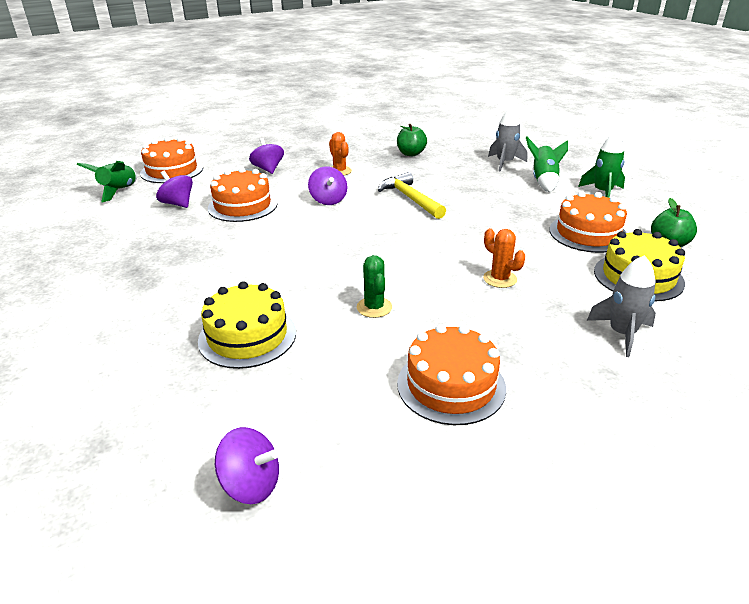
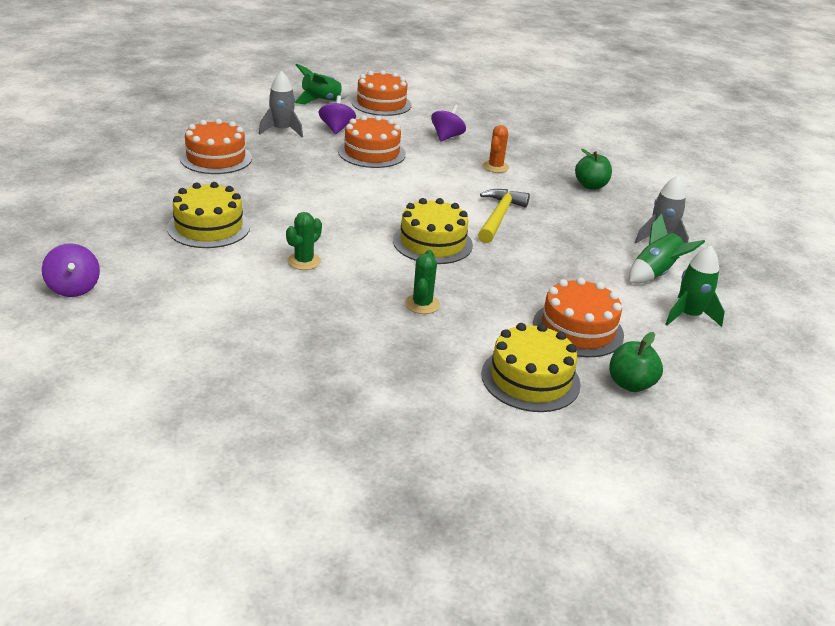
camera: 45 degrees right, 0 degrees up
purple spinning top [308,166,347,205] -> none
orange cake [397,324,506,425] -> orange cake moved to [180,119,252,174]
orange cactus [483,228,525,288] -> green cactus [405,250,440,314]
grey rocket [587,255,656,357] -> grey rocket moved to [259,71,303,137]
none -> yellow cake [393,198,473,264]

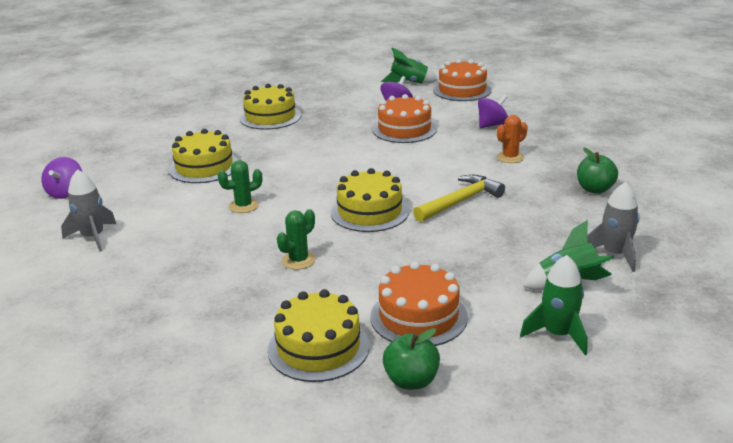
camera: 35 degrees right, 5 degrees down
orange cake [180,119,252,174] -> yellow cake [240,84,301,130]
grey rocket [259,71,303,137] -> grey rocket moved to [61,169,116,252]

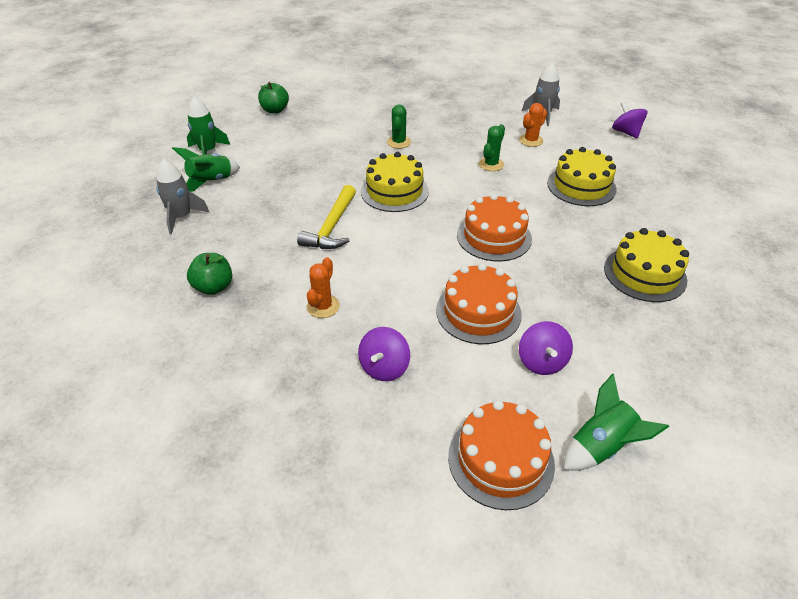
camera: 145 degrees right, 15 degrees up
yellow cake [268,289,370,382] -> none
orange cake [370,261,468,346] -> orange cake moved to [457,194,532,262]
none -> orange cactus [519,103,547,147]

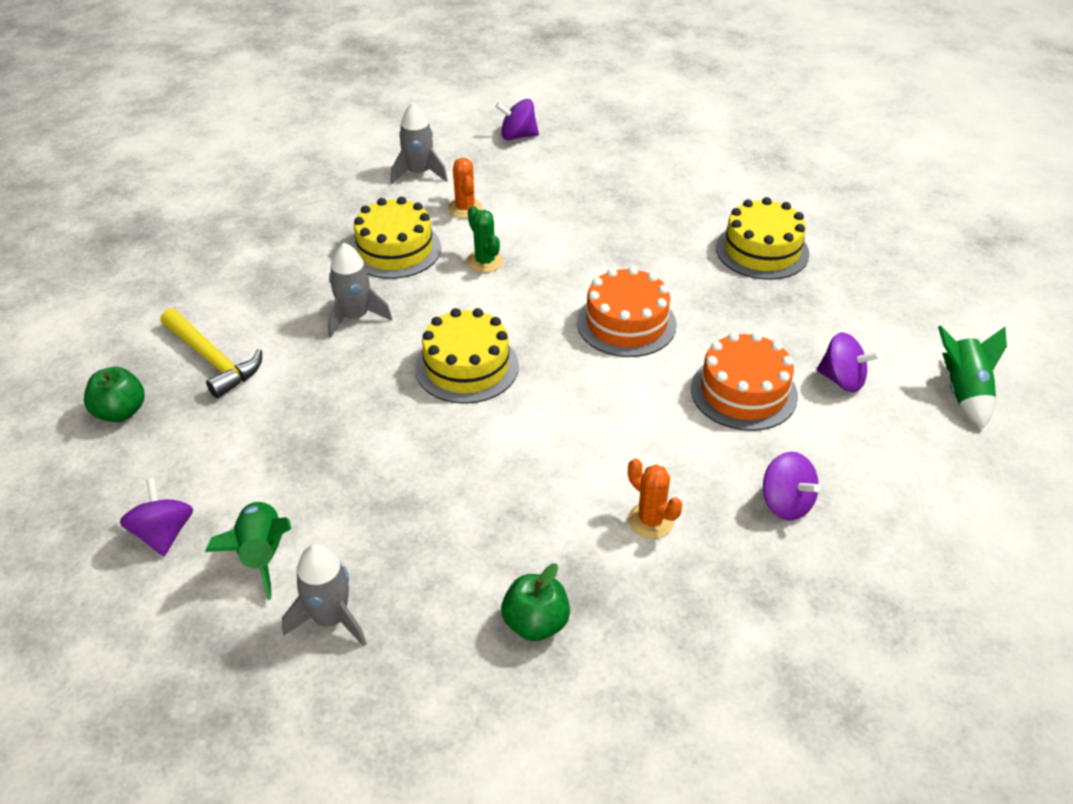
camera: 60 degrees left, 0 degrees up
green rocket [187,96,230,155] -> purple spinning top [120,478,193,556]
yellow hammer [297,185,356,249] -> yellow hammer moved to [161,308,262,398]
green cactus [387,104,411,149] -> grey rocket [328,243,392,338]
orange cake [448,400,555,510] -> none
yellow cake [547,147,617,206] -> yellow cake moved to [350,197,441,279]

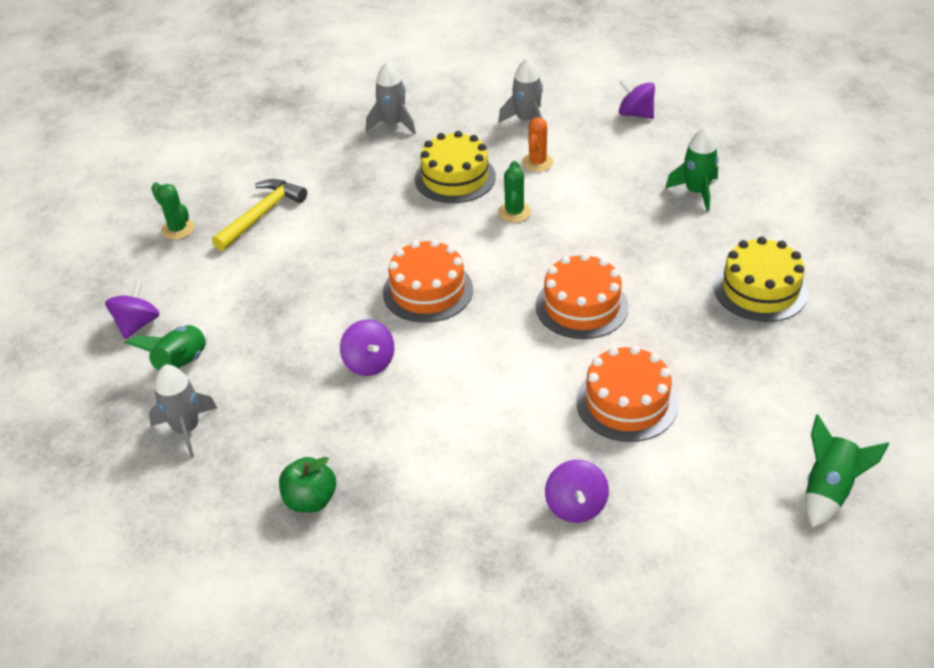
camera: 35 degrees right, 0 degrees up
green apple [84,367,145,422] -> green cactus [151,183,194,240]
yellow hammer [161,308,262,398] -> yellow hammer turned 135 degrees counterclockwise [212,179,307,251]
grey rocket [328,243,392,338] -> grey rocket moved to [366,62,416,135]
yellow cake [415,308,519,404] -> orange cake [383,239,473,323]
orange cactus [628,459,683,539] -> none
purple spinning top [817,332,880,393] -> purple spinning top moved to [340,320,394,376]
none -> green rocket [665,127,719,212]

